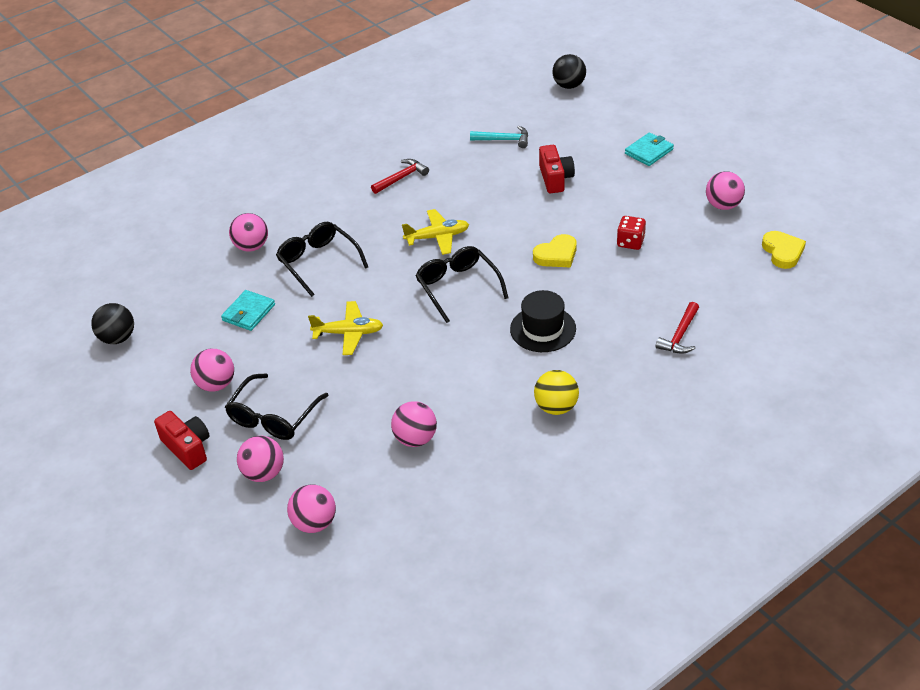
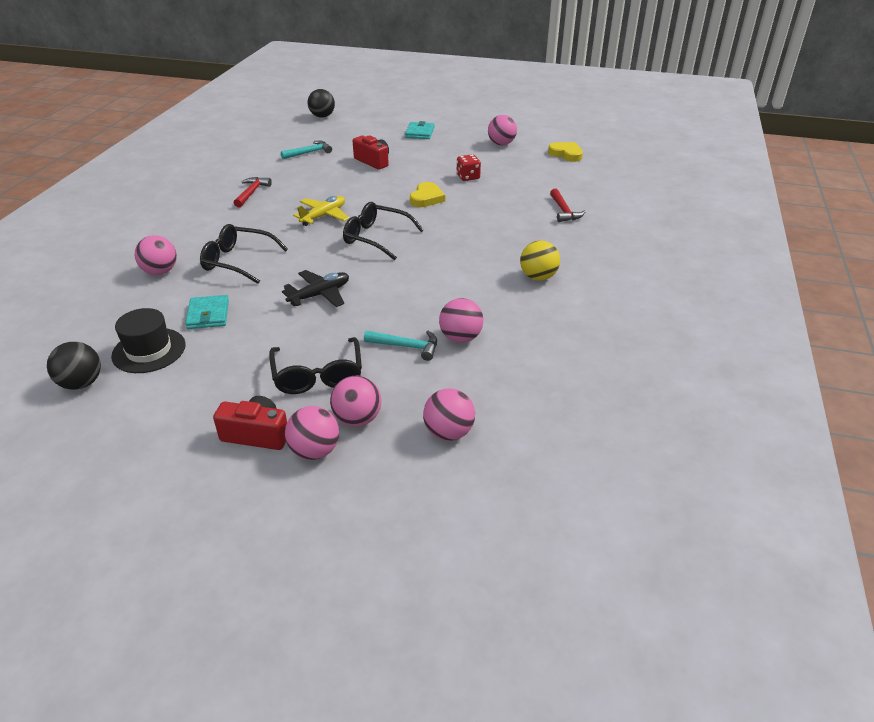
camera: 40 degrees left, 5 degrees down
pink ball [190,349,234,392] -> pink ball moved to [285,406,339,460]
yellow plane [308,301,383,355] -> black plane [282,270,349,307]
black hat [510,290,576,352] -> black hat moved to [111,308,186,373]
none -> turquoise hammer [364,331,437,361]

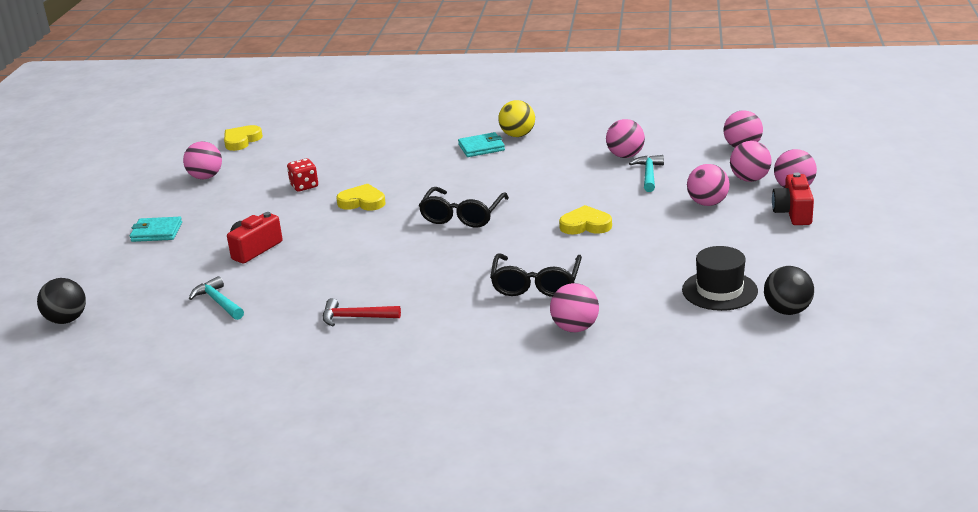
camera: 95 degrees left, 10 degrees down
turquoise wallet [185,295,229,329] -> turquoise wallet moved to [458,132,505,157]
black glasses [269,337,362,394] -> pink ball [687,164,730,206]
black plane [282,270,349,307] -> yellow heart [559,205,612,234]
yellow plane [293,196,349,226] -> none
red hammer [550,189,585,222] -> none

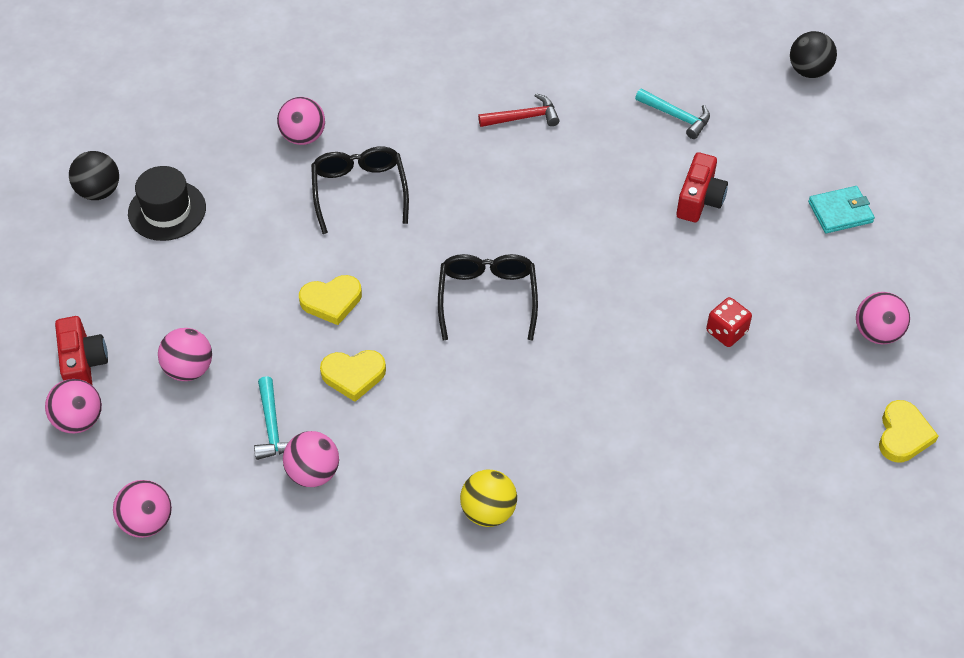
camera: 160 degrees right, 25 degrees up
yellow heart [336,184,386,211] -> yellow heart moved to [320,350,386,402]
turquoise wallet [458,132,505,157] -> none
pink ball [730,141,772,182] -> none

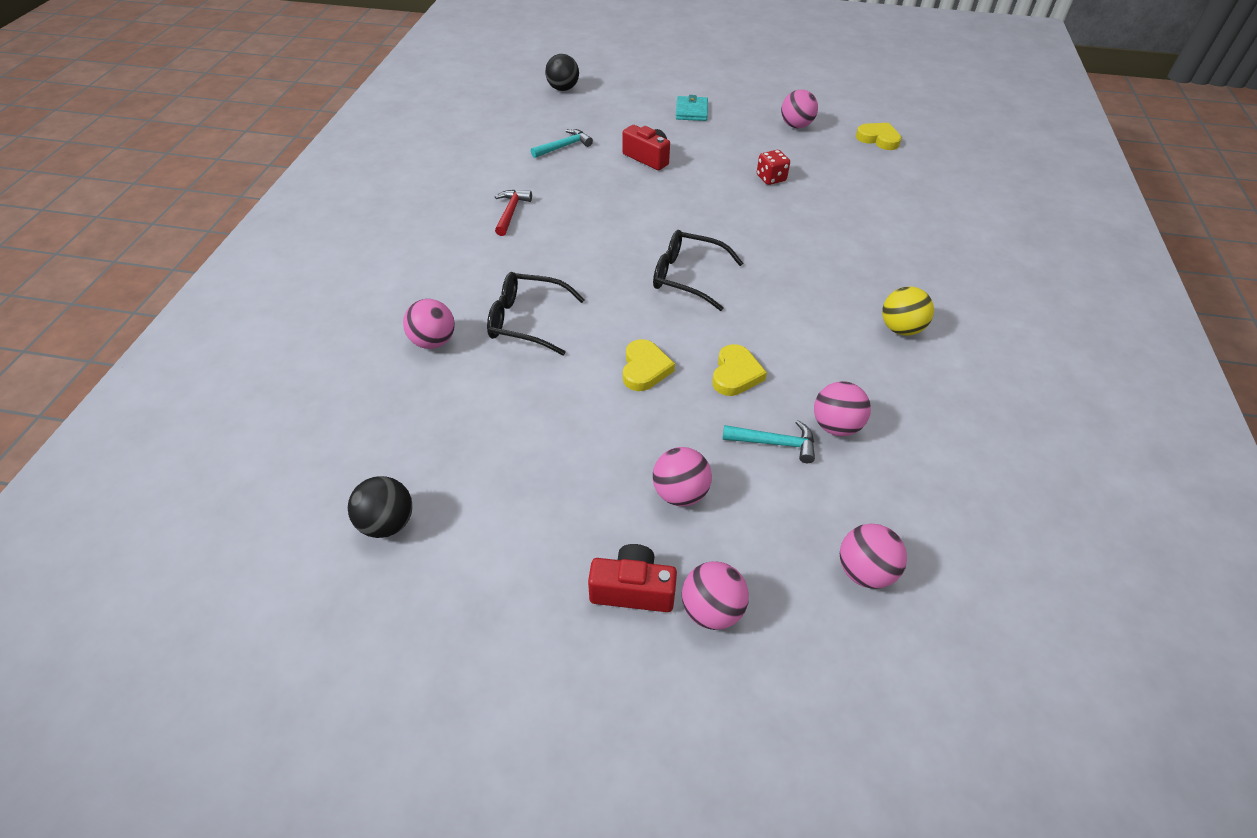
camera: 70 degrees left, 5 degrees down
black hat [128,166,206,241] -> none

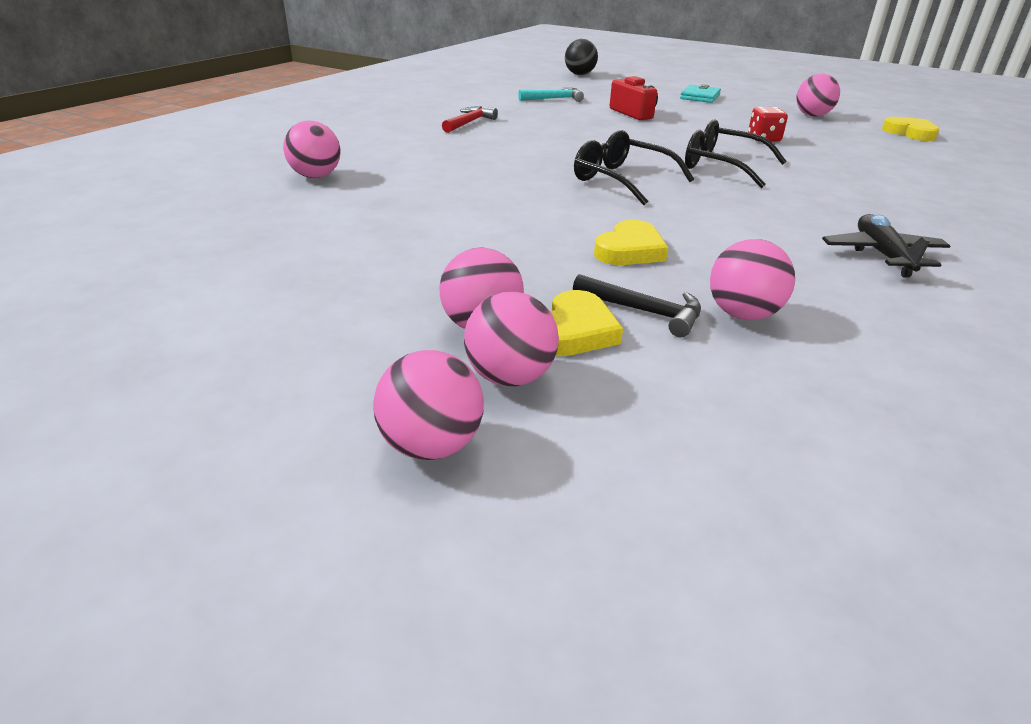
camera: 20 degrees right, 15 degrees down
black ball [348,476,412,538] -> none
black glasses [487,272,585,355] -> black glasses moved to [685,119,787,188]
red camera [588,544,677,612] -> none
yellow heart [623,339,675,391] -> yellow heart moved to [550,290,623,356]
turquoise hammer [723,420,815,463] -> black hammer [573,274,701,337]
pink ball [840,524,907,589] -> pink ball moved to [464,292,559,386]
yellow ball [882,286,934,336] -> black plane [822,214,950,278]

